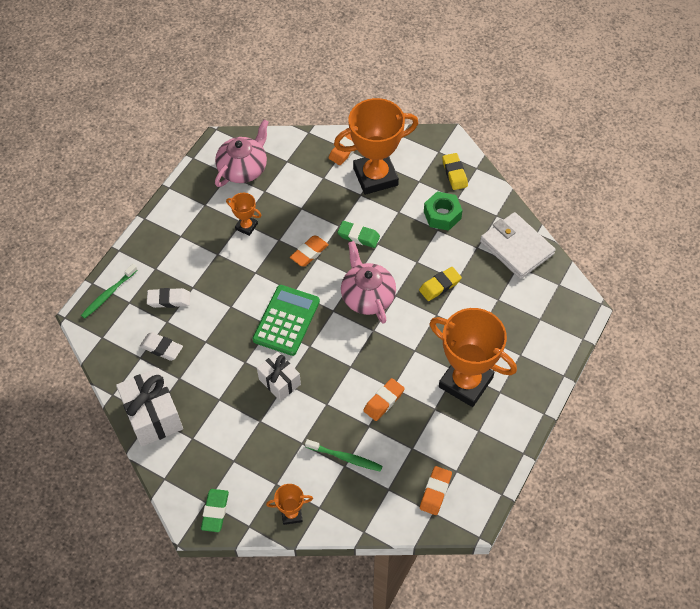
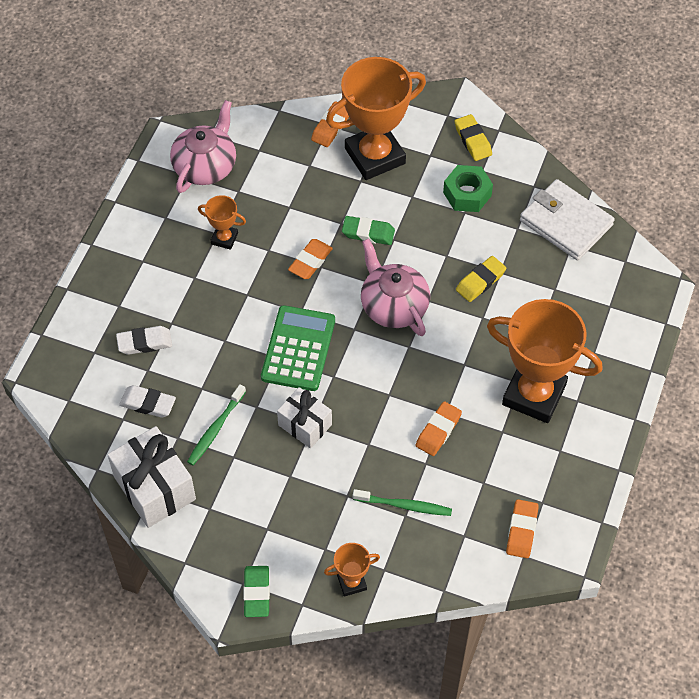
camera: 10 degrees left, 0 degrees up
green toothbrush [81,264,138,319] -> green toothbrush moved to [187,384,246,465]

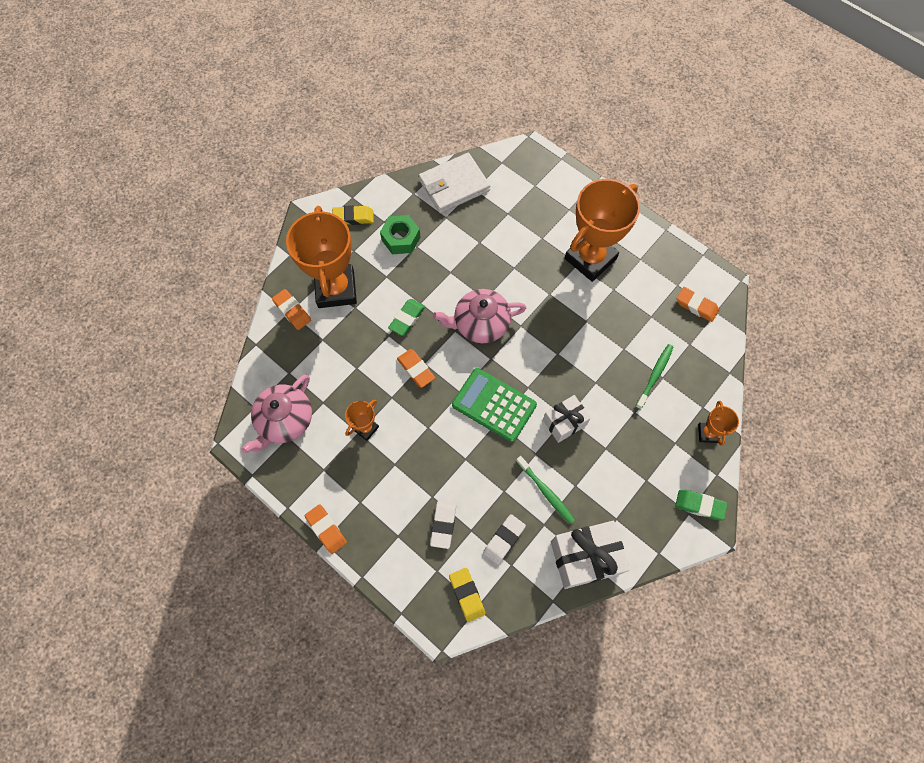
camera: 70 degrees left, 10 degrees up
pink teapot [170,100,236,193] -> pink teapot turned 105 degrees counterclockwise [242,374,312,453]
orange eraser [416,401,462,456] -> orange eraser moved to [305,504,347,554]
yellow eraser [456,256,506,302] -> yellow eraser moved to [449,568,485,622]

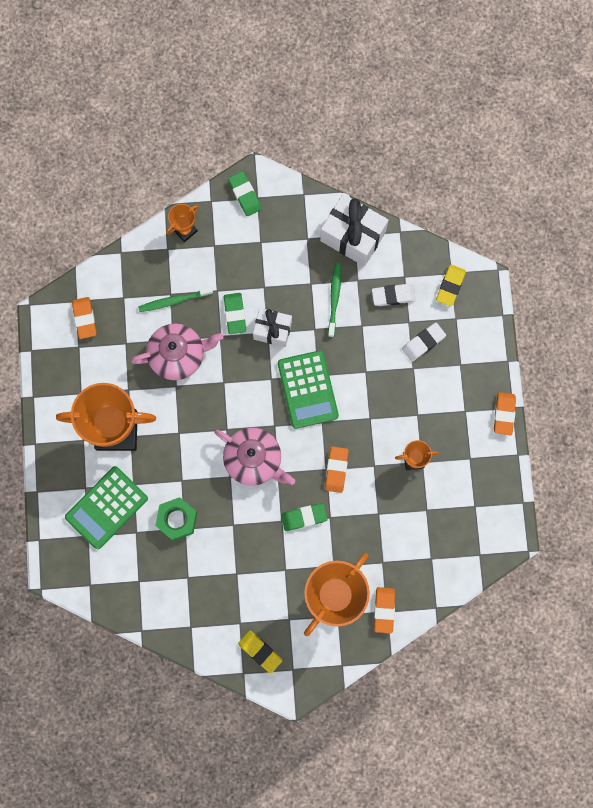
camera: 135 degrees left, 10 degrees up
pink teapot [242,374,312,453] -> pink teapot moved to [131,323,223,380]
green nut [380,215,420,254] -> green nut moved to [155,497,197,541]
white wallet [419,153,490,213] -> none
none -> green calculator [65,466,148,549]
none -> green eraser [224,293,246,334]

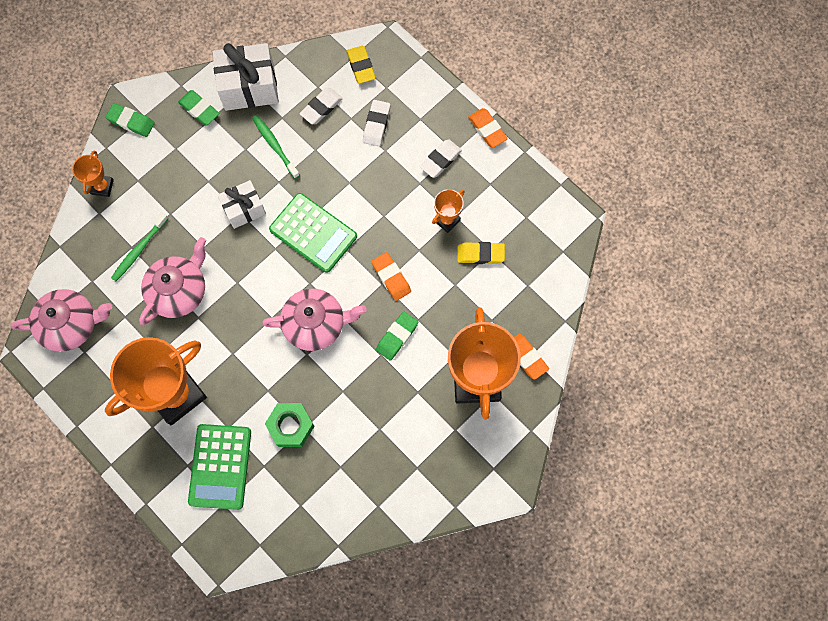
camera: 40 degrees left, 5 degrees down
orange eraser [72,297,96,339] -> pink teapot [11,289,112,352]
green eraser [224,293,246,334] -> green eraser moved to [178,90,219,125]
yellow eraser [238,631,282,674] -> yellow eraser moved to [457,242,505,264]
none -> white eraser [420,140,462,178]

